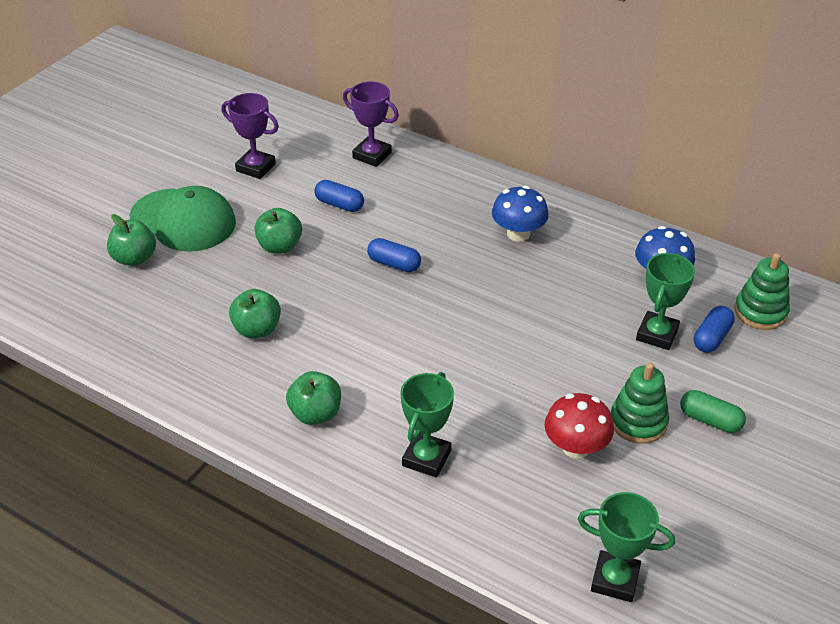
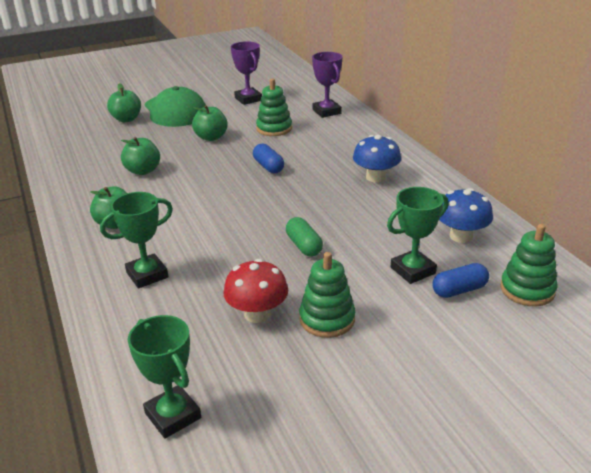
camera: 35 degrees right, 10 degrees down
blue capsule [314,180,364,212] -> green stacking toy [256,79,292,136]
green capsule [680,390,746,433] -> green capsule moved to [286,217,323,257]

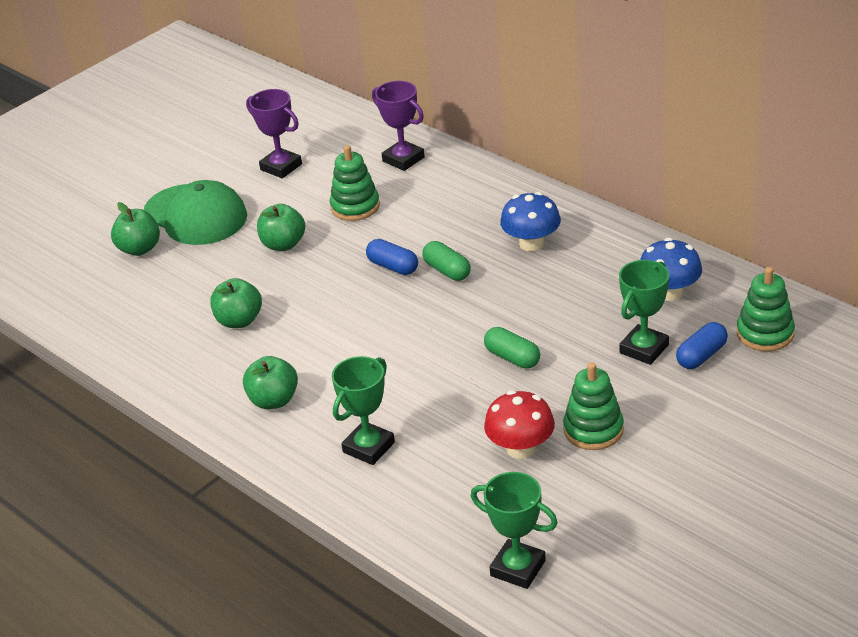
camera: 20 degrees left, 5 degrees up
none -> green capsule [422,241,471,281]

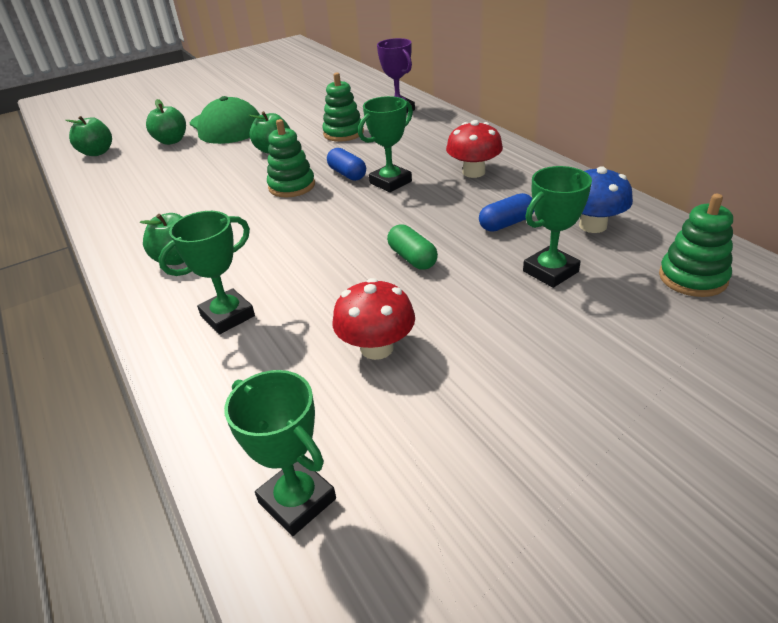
camera: 15 degrees right, 0 degrees up
green apple [210,278,262,328] -> green apple moved to [65,116,112,156]
purple trophy [246,89,302,178] -> none
green capsule [422,241,471,281] -> green trophy [358,96,413,192]
blue mushroom [500,192,561,251] -> red mushroom [446,120,503,178]
green stacking toy [563,362,624,450] -> green stacking toy moved to [267,119,315,197]
blue capsule [676,322,728,369] -> blue capsule moved to [479,193,534,232]

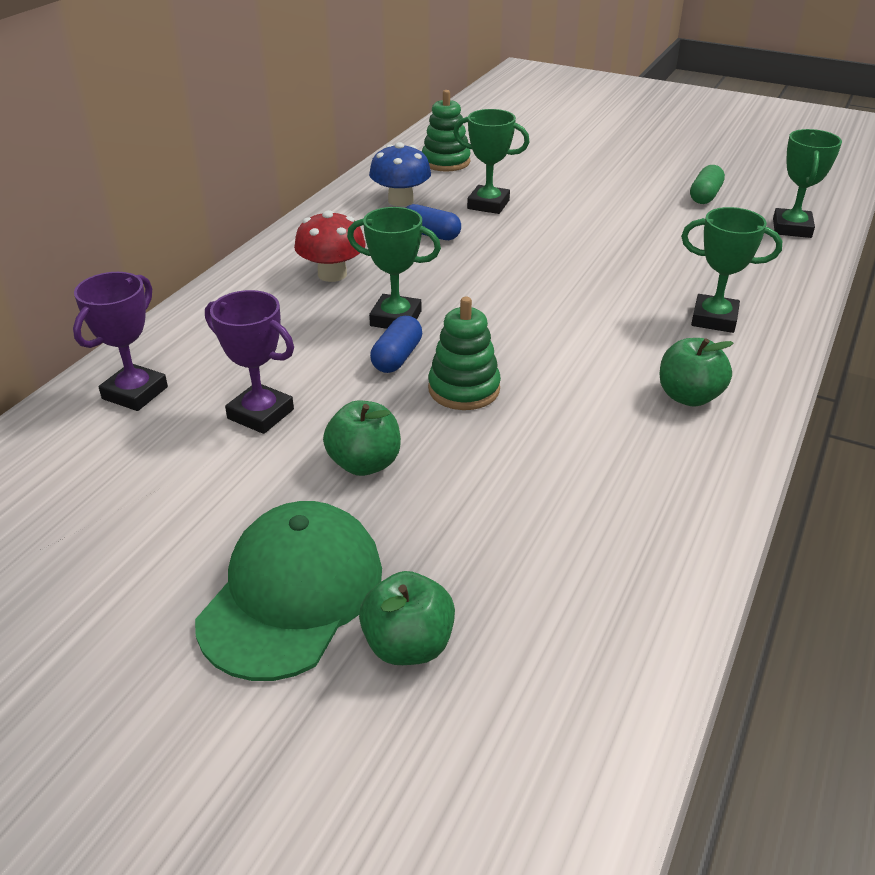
camera: 125 degrees left, 0 degrees up
green apple [65,116,112,156] -> none
green stacking toy [323,73,364,142] -> purple trophy [205,290,294,434]
red mushroom [333,278,415,360] -> none
green capsule [387,224,438,270] -> green capsule moved to [690,165,725,204]

